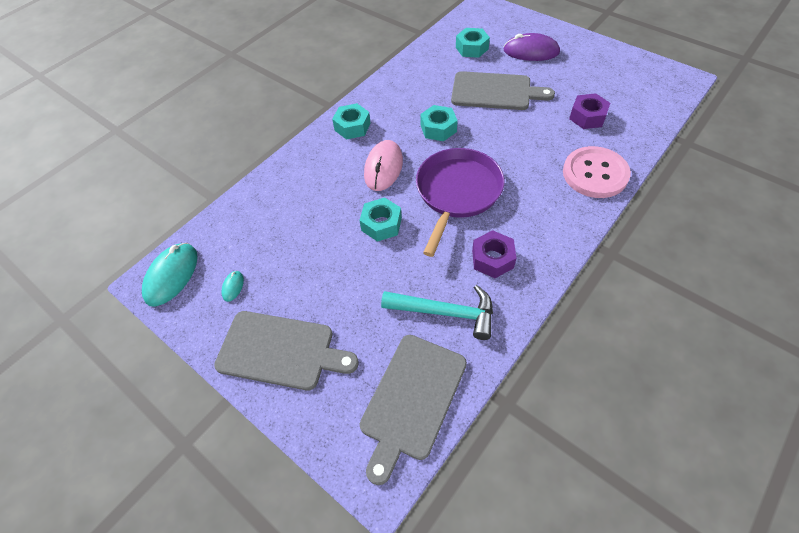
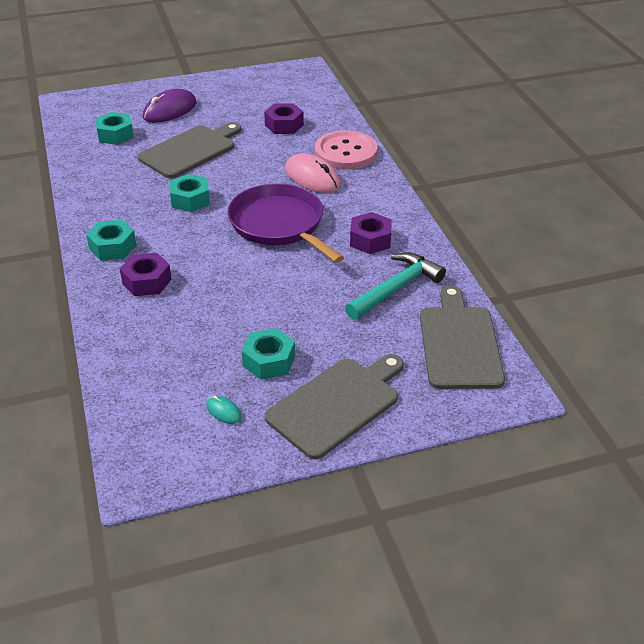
camera: 60 degrees left, 15 degrees down
turquoise mouse [142,243,198,307] -> none
turquoise nut [359,197,402,242] -> turquoise nut moved to [241,328,295,380]
grey cutting board [360,335,467,485] -> grey cutting board turned 150 degrees counterclockwise [420,285,505,389]
pink mouse [364,140,403,191] -> pink mouse moved to [285,153,341,193]
none -> purple nut [120,253,172,296]

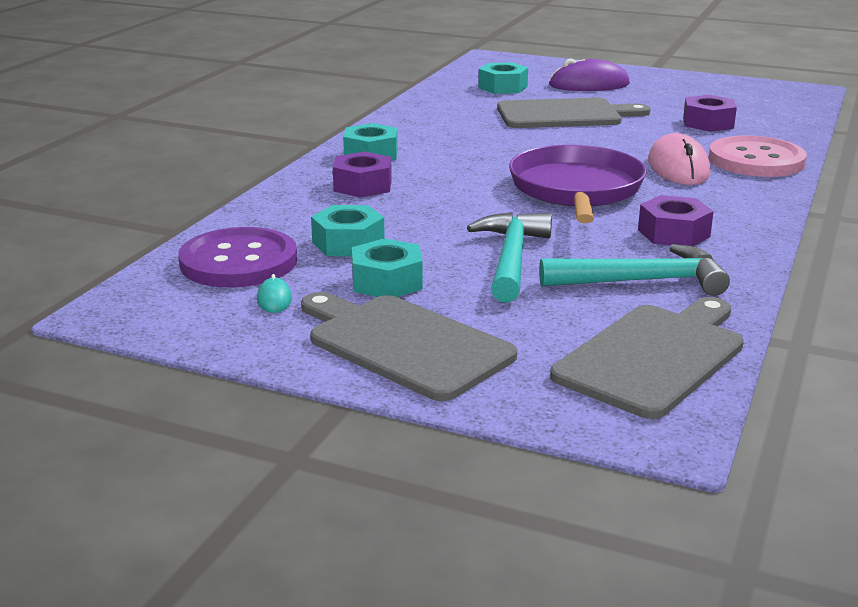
camera: 40 degrees right, 15 degrees down
turquoise nut [170,174,210,212] -> turquoise nut moved to [311,205,385,256]
grey cutting board [265,354,404,459] -> grey cutting board turned 135 degrees counterclockwise [301,292,517,401]
none -> purple button [178,227,297,287]
none -> turquoise hammer [467,212,552,302]

